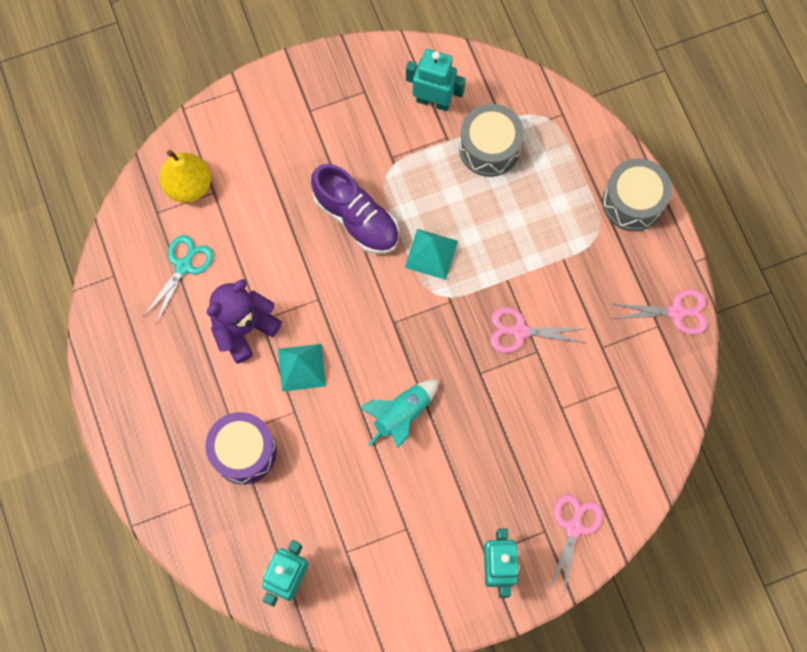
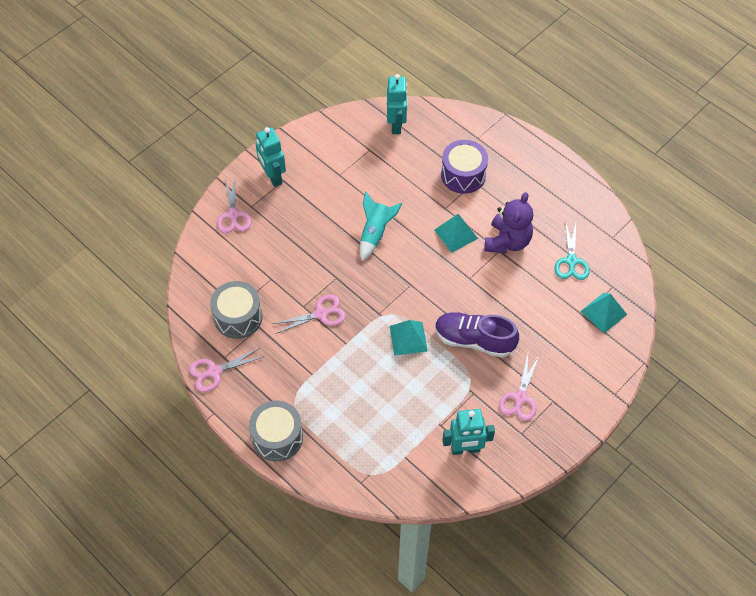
camera: 155 degrees right, 15 degrees down
yellow pear [160,150,211,203] -> turquoise pyramid [580,293,627,333]
grey drum [459,104,524,177] -> grey drum moved to [210,281,262,339]
none -> pink scissors [499,355,539,421]

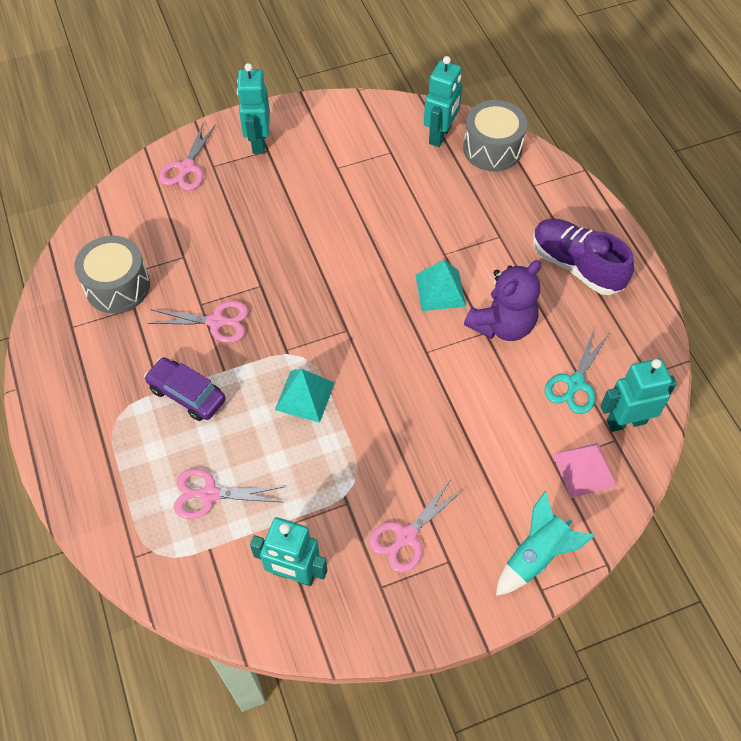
camera: 25 degrees right, 0 degrees up
pink scissors [189,348,263,392] -> pink scissors moved to [174,468,283,519]
grey drum [249,400,303,461] -> grey drum moved to [463,100,527,171]
turquoise rocket [360,192,402,261] -> turquoise rocket moved to [496,491,595,596]
purple shoe [435,312,519,358] -> purple shoe moved to [533,219,634,295]
purple drum [441,140,488,194] -> none
turquoise pyramid [580,293,627,333] -> pink pyramid [553,443,617,498]
none -> purple car [144,357,226,421]
none -> turquoise robot [600,358,677,432]

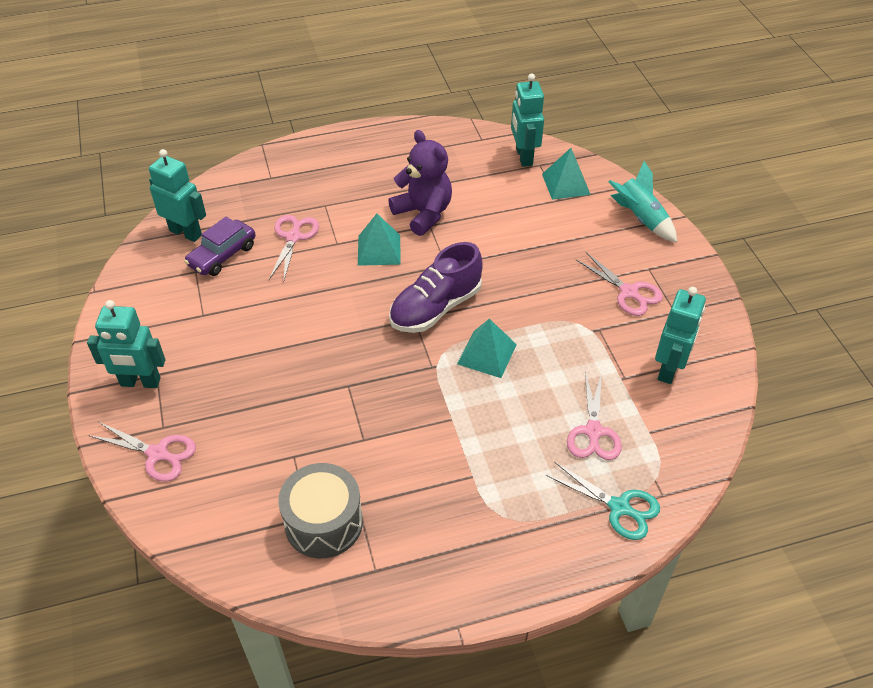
camera: 85 degrees left, 10 degrees down
purple car [144,357,226,421] -> purple car moved to [184,217,256,276]
pink scissors [148,301,248,343] -> pink scissors moved to [269,215,319,280]
grey drum [463,100,527,171] -> none
purple shoe [533,219,634,295] -> purple shoe moved to [389,242,483,333]
turquoise scissors [545,328,609,414] -> turquoise scissors moved to [546,462,660,540]
pink pyramid [553,443,617,498] -> turquoise pyramid [542,148,591,200]

